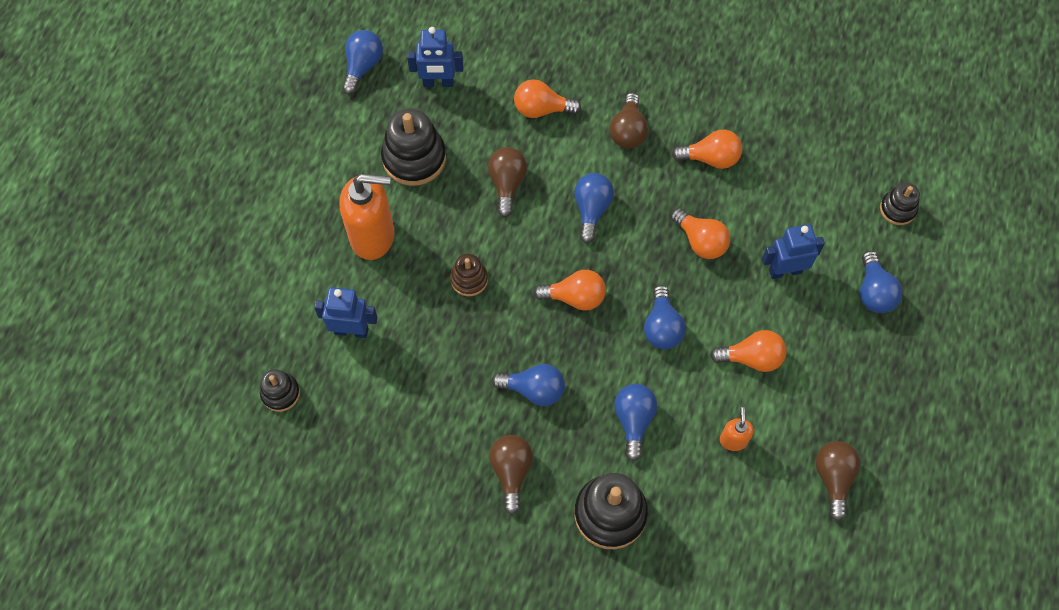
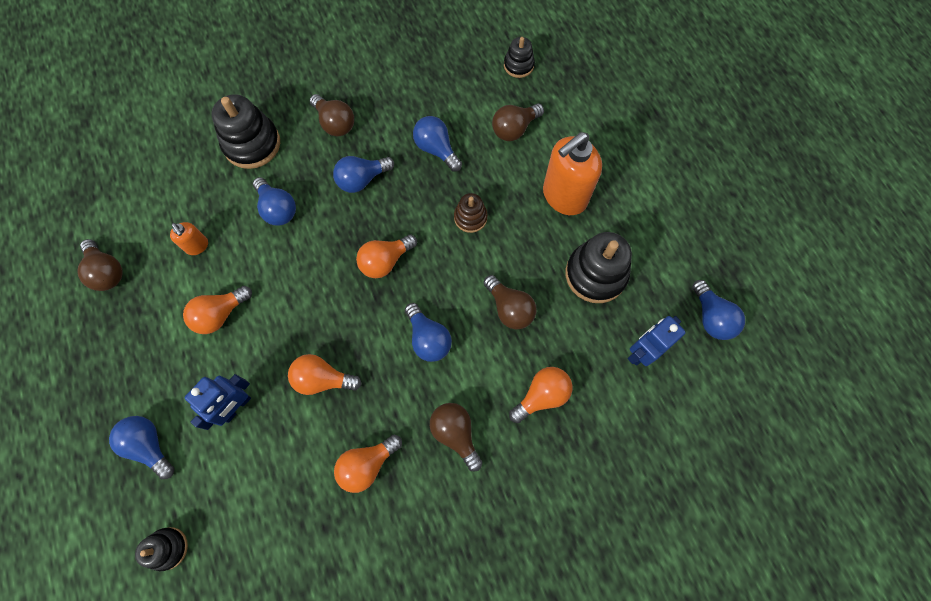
camera: 140 degrees right, 5 degrees up
blue robot [314,287,378,338] -> brown light bulb [492,103,544,141]
blue light bulb [644,285,686,349] -> blue light bulb moved to [413,116,462,172]

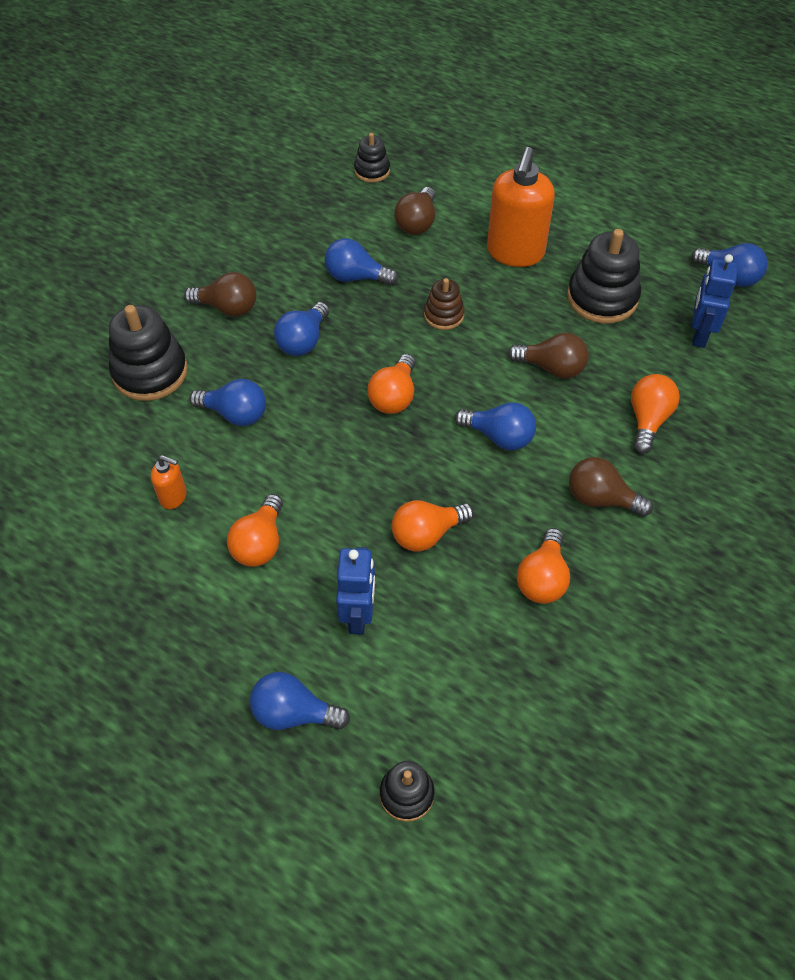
camera: 35 degrees left, 15 degrees down
brown light bulb [78,239,123,291] -> none

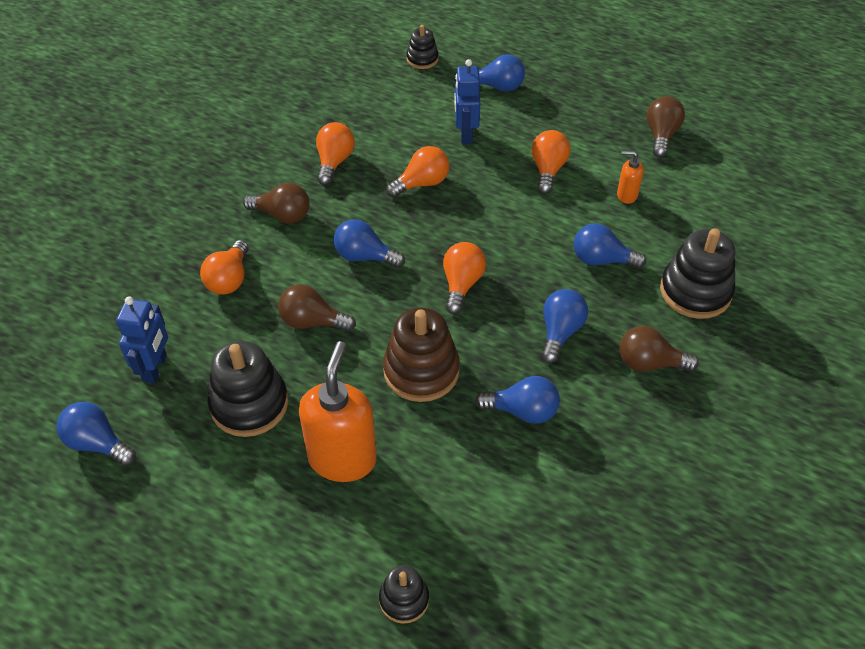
camera: 175 degrees right, 5 degrees down
black stacking toy [354,133,390,183] -> black stacking toy moved to [379,565,429,624]
brown light bulb [394,187,435,235] -> brown light bulb moved to [646,96,685,157]
brown stacking toy [424,278,465,330] -> brown stacking toy [383,308,460,402], size x1.79

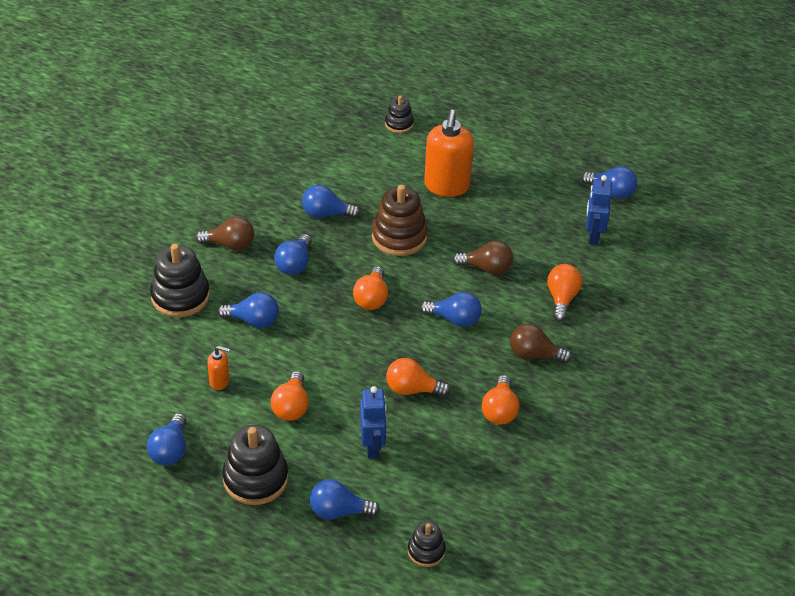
camera: 175 degrees right, 5 degrees down
black stacking toy [207,341,288,437] -> black stacking toy moved to [222,425,288,505]
orange light bulb [386,146,449,198] -> orange light bulb turned 45 degrees clockwise [386,358,450,397]
brown light bulb [646,96,685,157] -> blue light bulb [147,413,186,465]

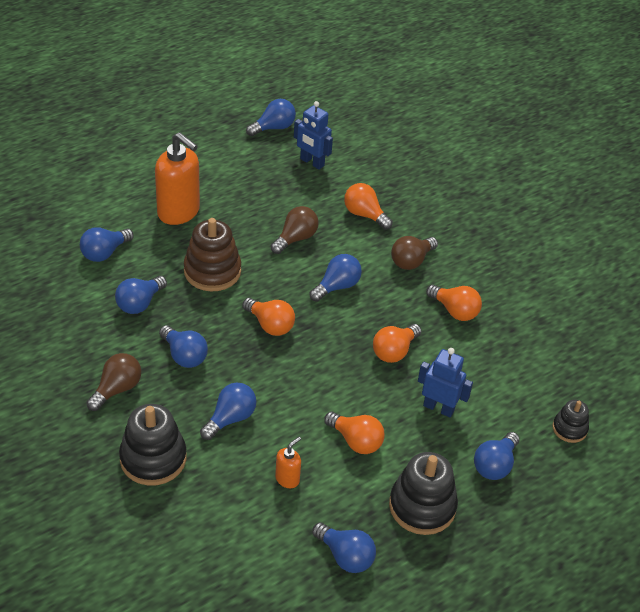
camera: 60 degrees left, 0 degrees up
black stacking toy [385,96,414,133] -> none
none -> blue light bulb [80,227,134,262]

